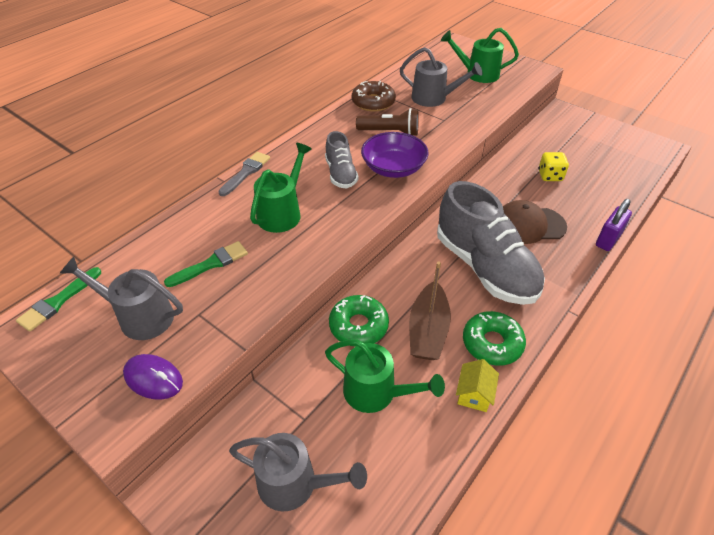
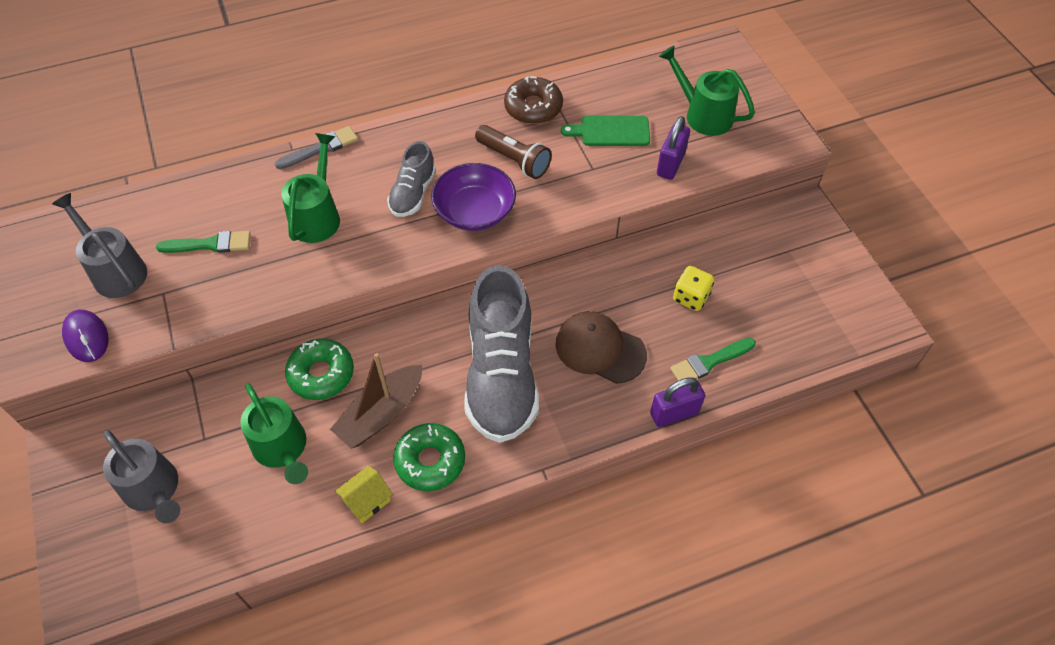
camera: 30 degrees right, 10 degrees up
green brush [16,267,101,332] -> green brush moved to [670,338,756,381]
green watering can [250,143,312,233] -> green watering can turned 45 degrees counterclockwise [281,133,340,243]
grey watering can [400,47,482,107] -> green cutting board [561,116,650,146]
none -> purple padlock [657,116,690,180]

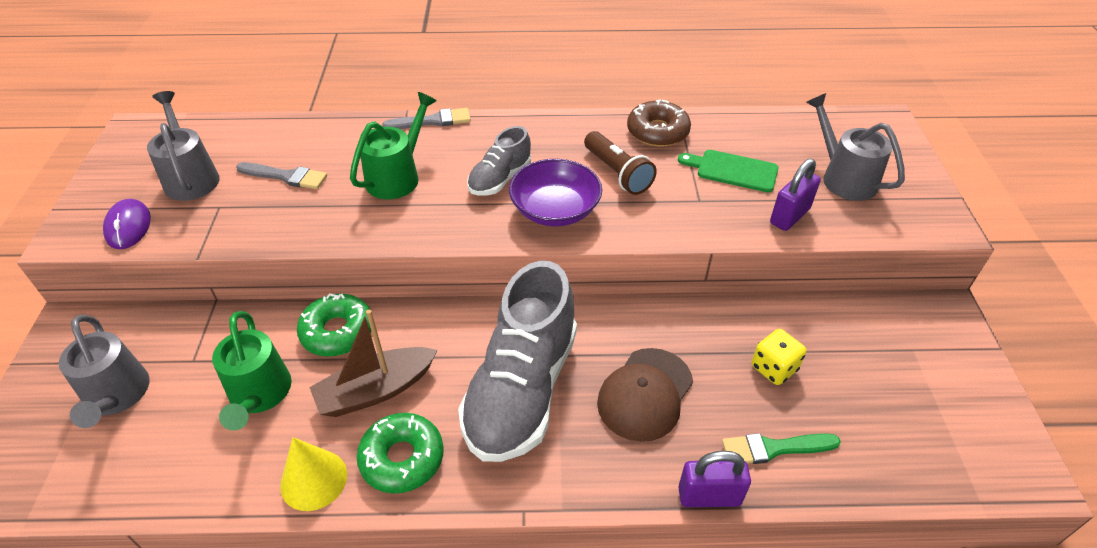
camera: 20 degrees right, 10 degrees down
green brush [156,231,251,253] -> grey brush [236,162,327,189]
yellow house [335,466,393,523] -> yellow cone [280,437,347,511]
brown cap [555,311,647,384] -> brown cap turned 105 degrees counterclockwise [597,348,693,442]
green watering can [659,46,755,136] -> grey watering can [806,93,905,201]

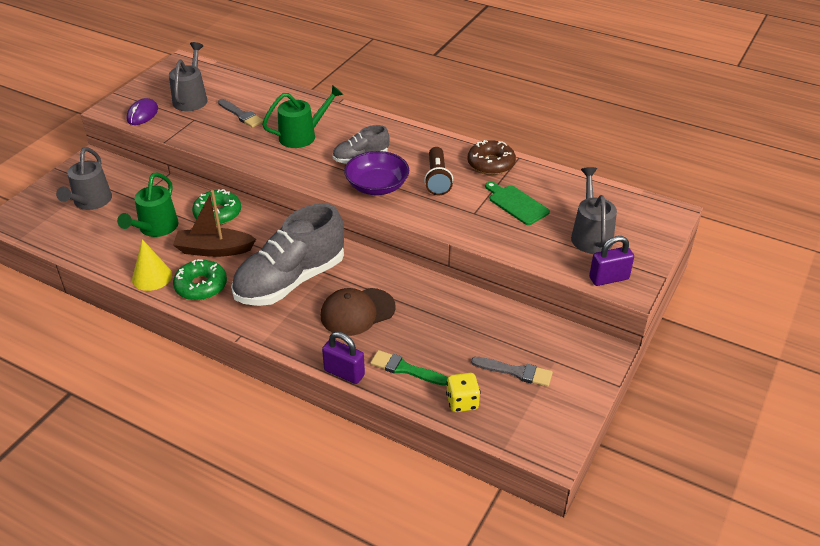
camera: 30 degrees right, 5 degrees down
grey brush [382,108,471,129] -> grey brush moved to [471,357,553,387]
yellow dice [752,329,806,385] -> yellow dice moved to [446,373,480,412]
purple padlock [770,159,821,231] -> purple padlock moved to [589,236,634,286]

